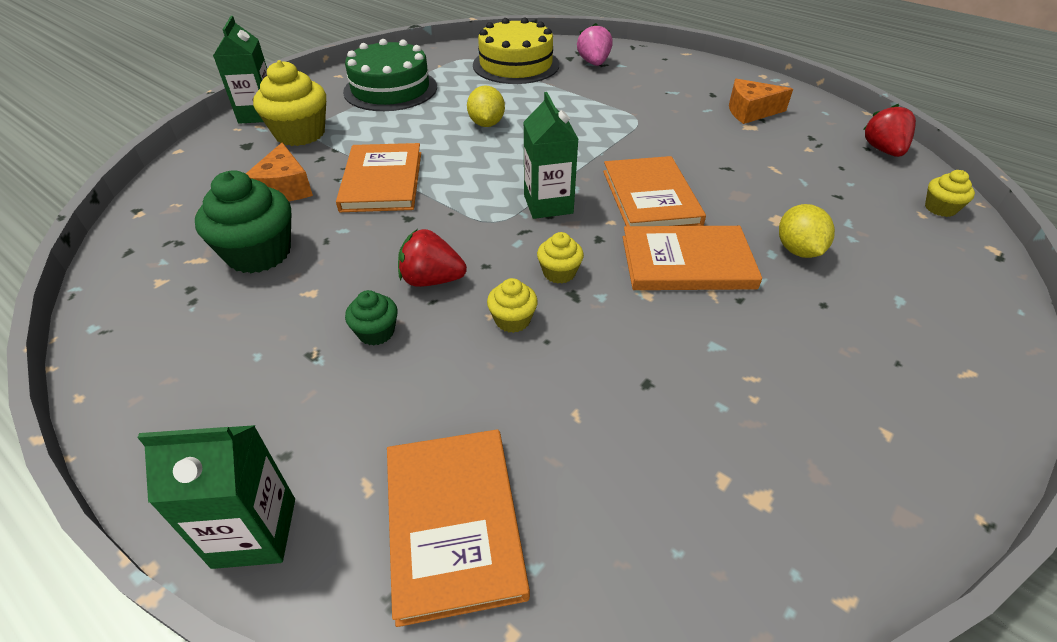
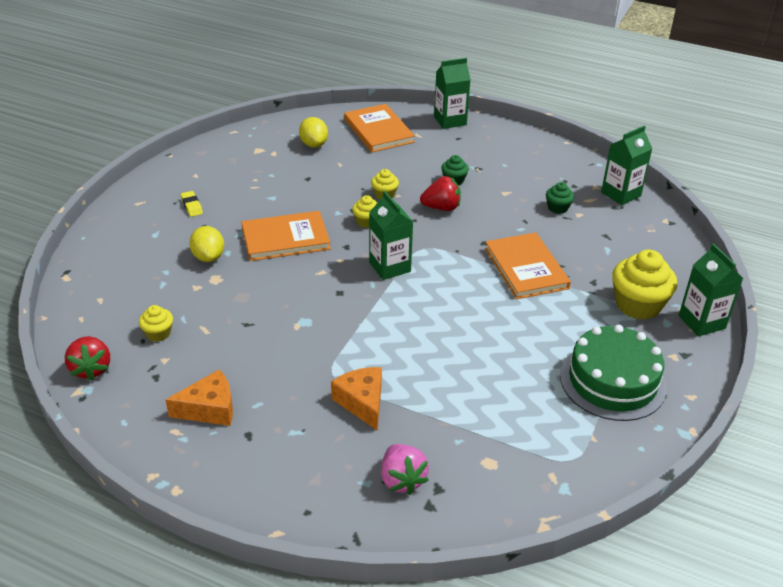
camera: 165 degrees right, 5 degrees down
green cupcake [195,170,291,273] -> green cupcake [546,182,574,214], size x0.51
orange cheese [246,143,313,201] -> orange cheese moved to [331,367,382,431]
yellow lemon [467,85,505,127] -> yellow lemon moved to [299,117,328,148]
yellow cake [473,18,559,84] -> none
orange book [603,156,706,226] -> none
yellow cupcake [925,170,975,217] -> yellow cupcake moved to [139,305,173,342]
none -> yellow eraser [181,191,203,217]
none -> green carton [601,125,652,205]

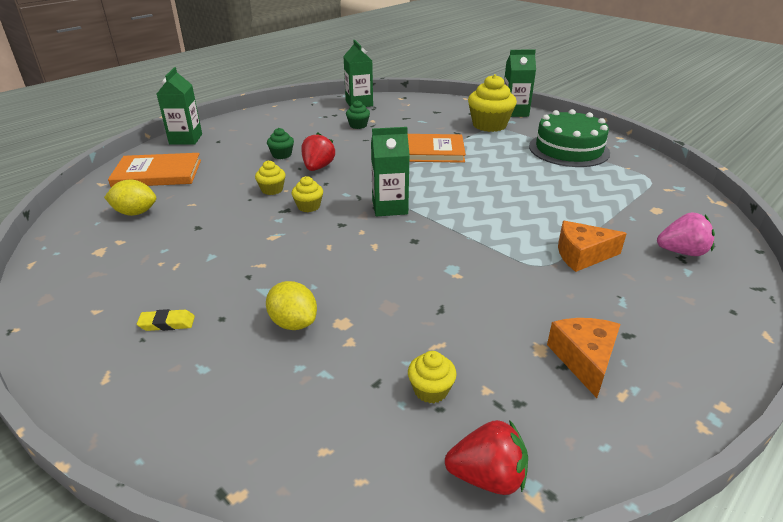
camera: 70 degrees left, 5 degrees down
yellow lemon [189,226,224,262] -> yellow lemon turned 45 degrees clockwise [266,281,317,330]
orange book [242,211,331,261] -> none

